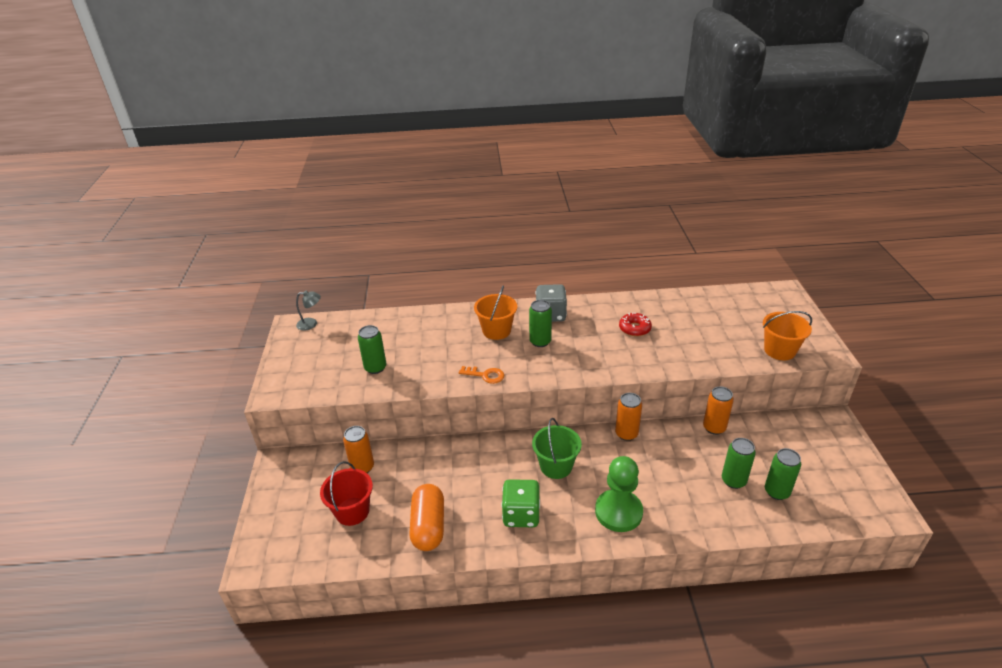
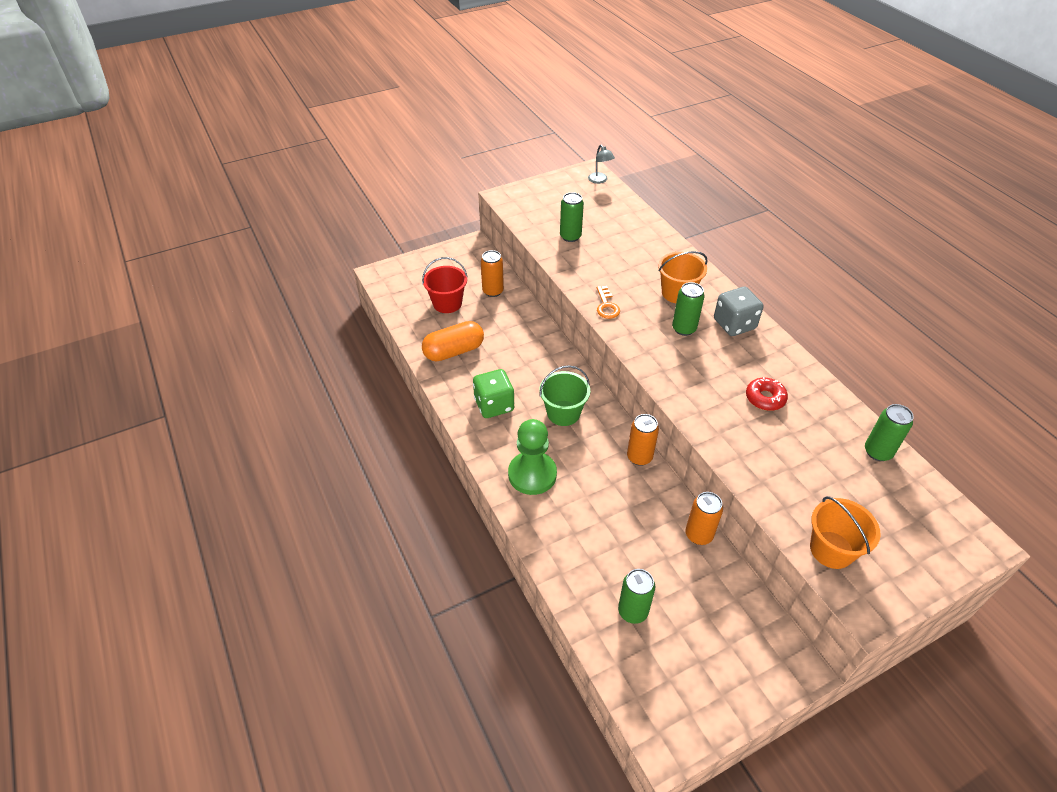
camera: 65 degrees right, 10 degrees up
green can [722,438,756,489] -> green can moved to [865,404,914,461]

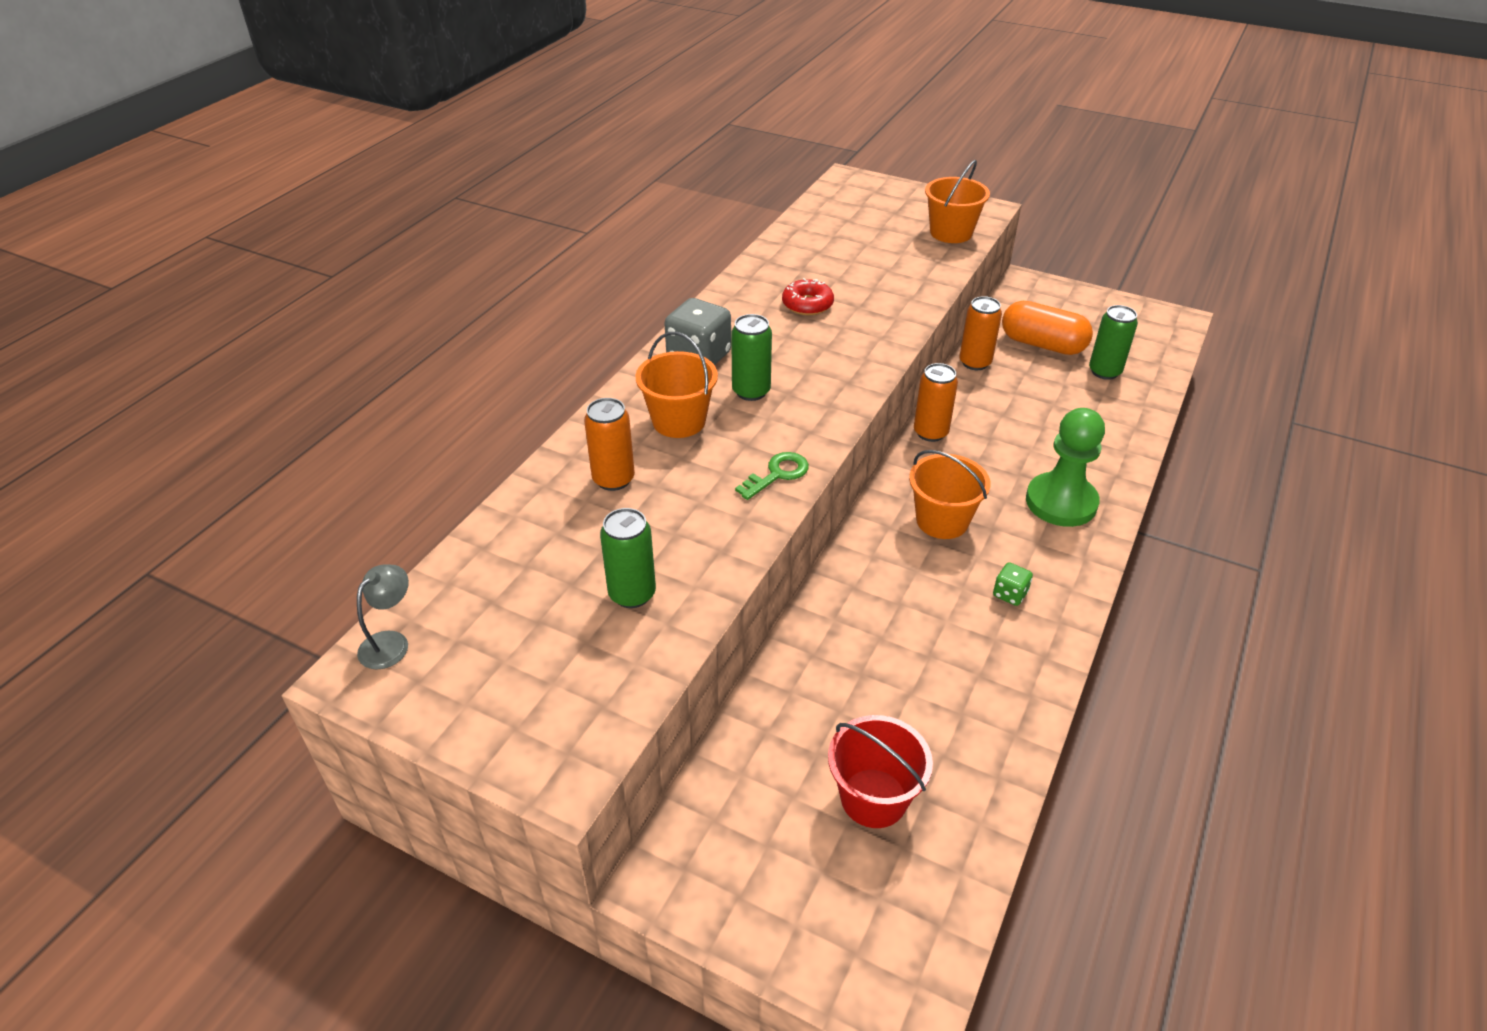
camera: 125 degrees left, 5 degrees down
orange capsule [422,321,484,362] -> orange capsule moved to [1002,301,1093,355]
green dice [473,369,514,418] -> green dice [993,562,1033,606], size x0.50
orange can [481,250,504,297] -> orange can moved to [584,398,635,491]
green bucket [539,365,590,426] -> orange bucket [909,450,990,539]
orange key [597,286,620,319] -> green key [735,452,809,500]
green can [865,404,914,461] -> none

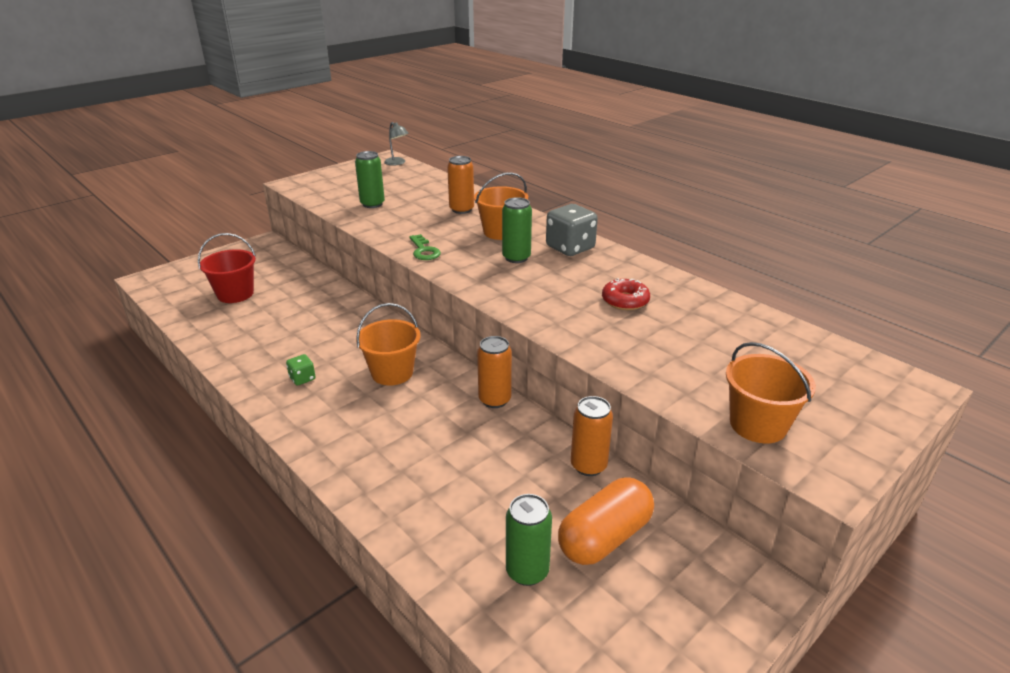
camera: 110 degrees right, 10 degrees down
green pawn [1026,408,1105,527] -> none

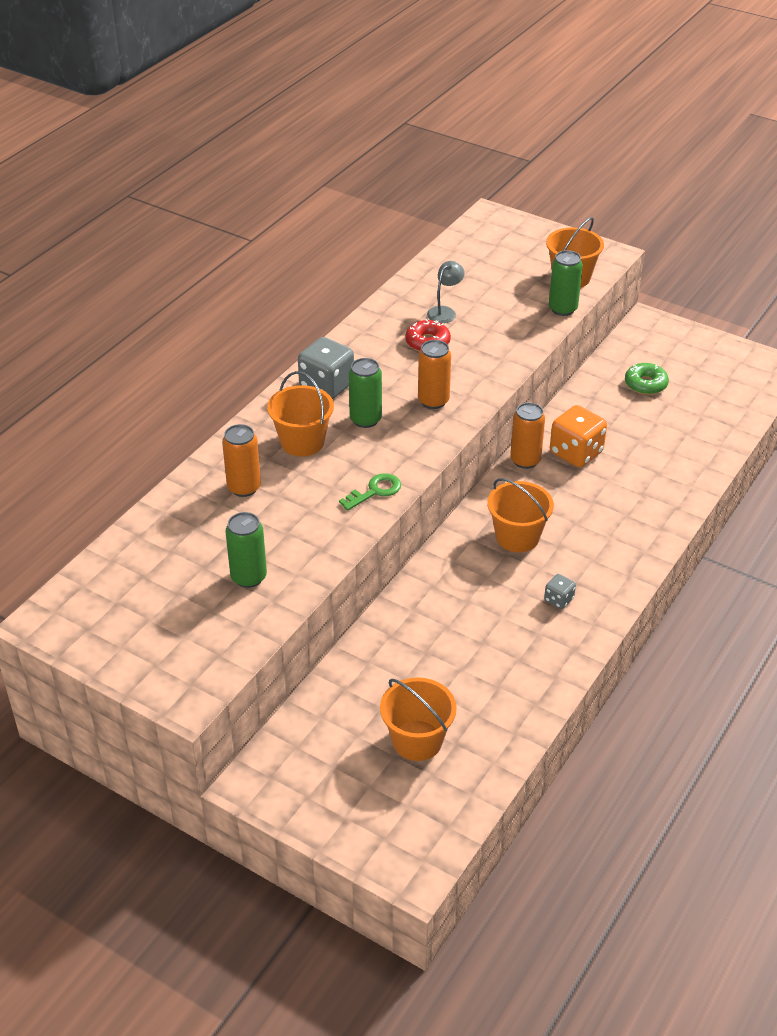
camera: 105 degrees left, 10 degrees up
red bucket [198,233,256,303] -> orange bucket [380,678,457,761]
green dice [286,354,316,386] -> grey dice [544,574,576,609]
grey lamp [384,122,409,166] -> grey lamp moved to [427,261,465,323]
green can [506,494,552,586] -> green can moved to [549,250,583,316]
orange capsule [558,477,654,565] -> green donut [625,363,669,395]
orange can [571,396,613,476] -> orange can moved to [418,340,451,409]
none -> orange dice [550,405,607,468]

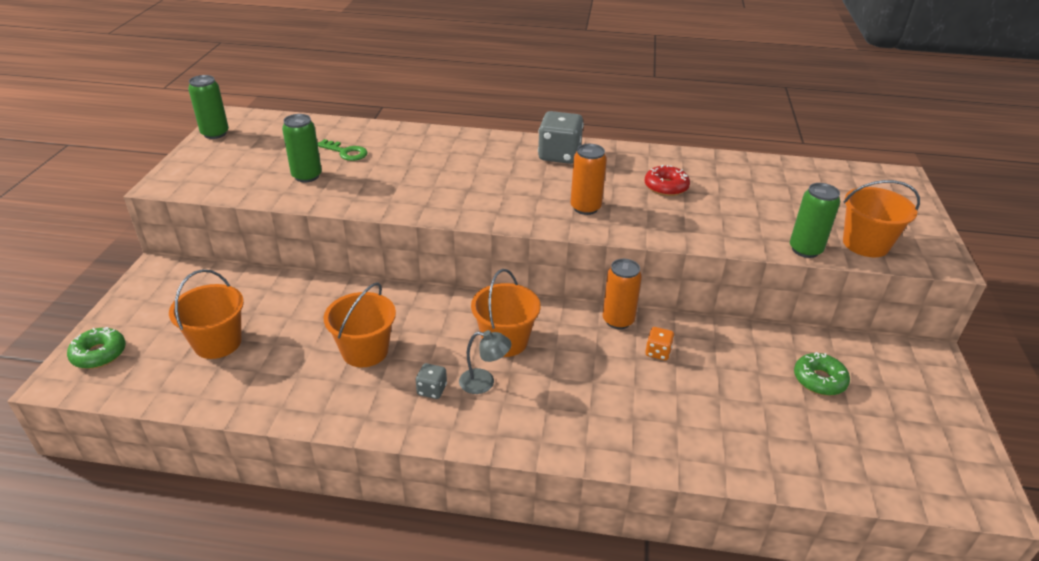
camera: 65 degrees right, 5 degrees down
orange can [222,424,261,497] -> none
orange bucket [267,371,334,456] -> orange bucket moved to [323,283,396,367]
green key [339,473,401,511] -> green key moved to [317,139,367,161]
green can [349,358,382,428] -> green can moved to [188,75,229,139]
grey lamp [427,261,465,323] -> grey lamp moved to [459,330,512,394]
orange dice [550,405,607,468] -> orange dice [645,327,674,360], size x0.50
none -> green donut [67,327,126,369]

